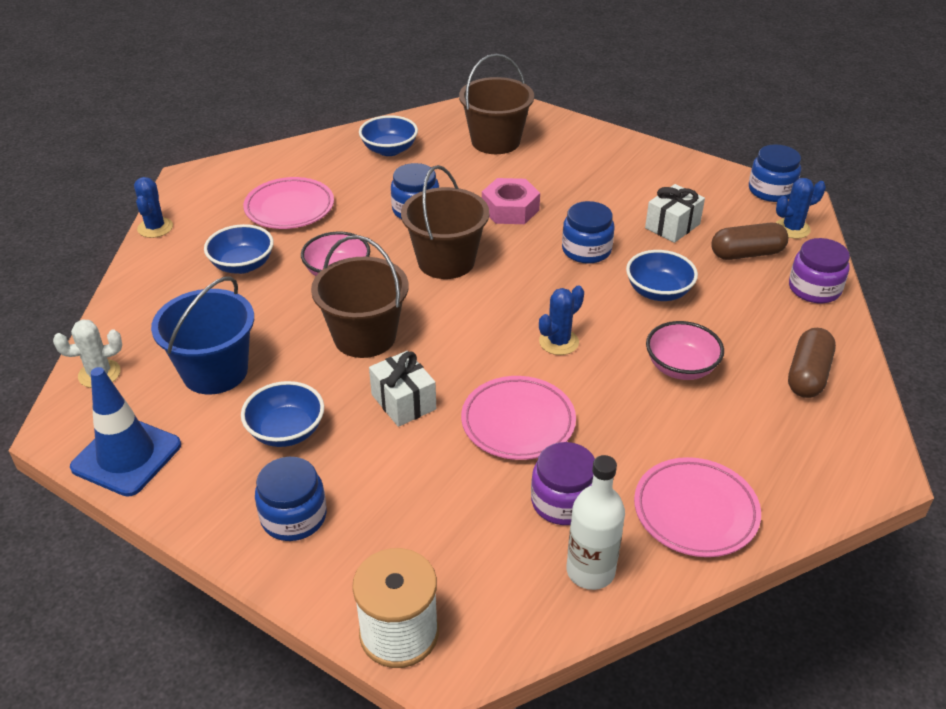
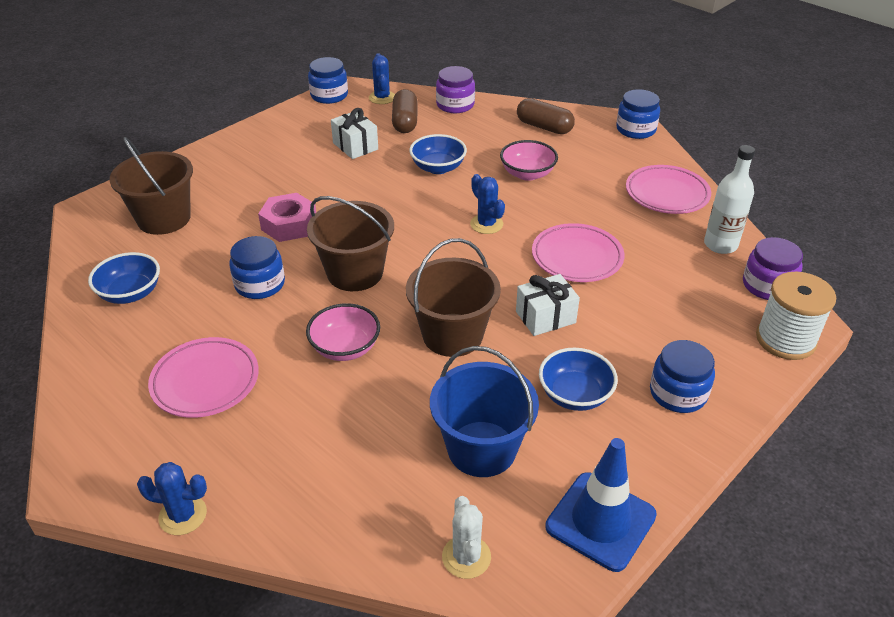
camera: 80 degrees left, 0 degrees up
blue bowl [204,224,274,274] -> none
purple jar [531,442,595,525] -> purple jar moved to [743,237,803,300]
blue jar [562,201,614,264] -> blue jar moved to [616,89,660,139]

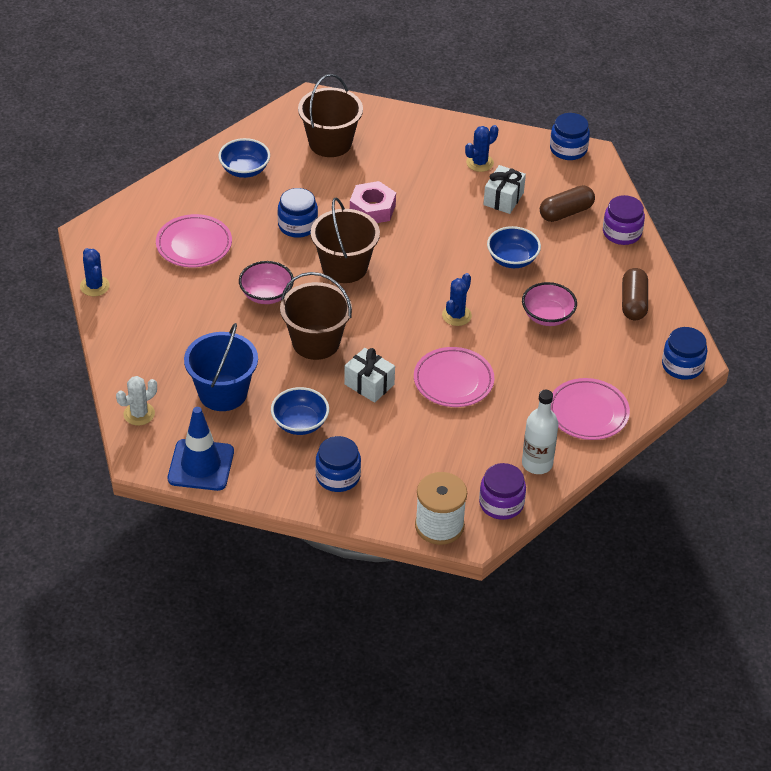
camera: 60 degrees right, 5 degrees up
blue cactus [369,53,395,104] -> blue cactus moved to [465,125,498,172]

